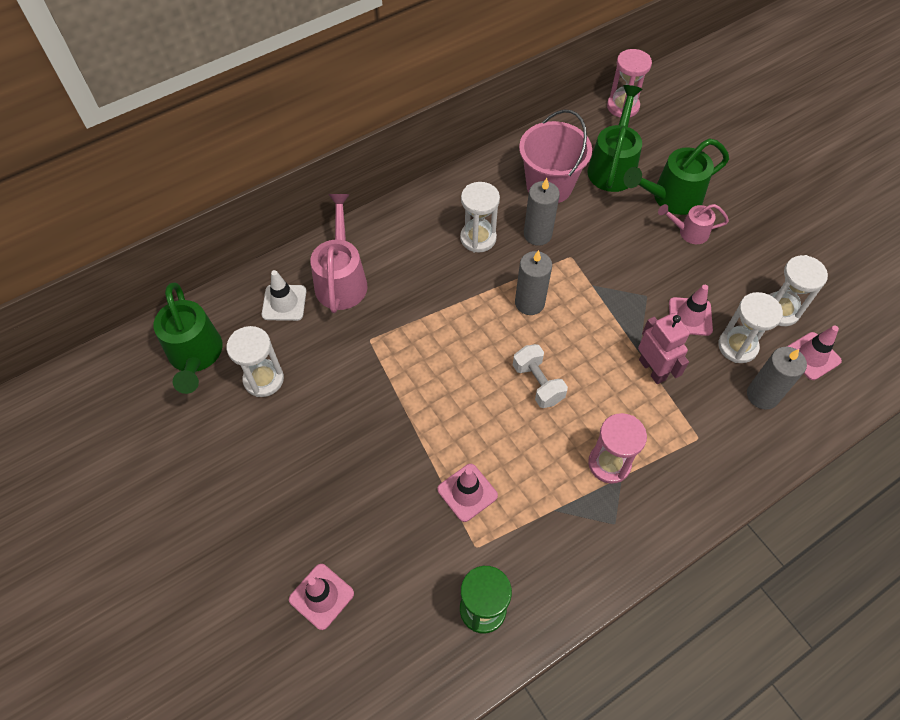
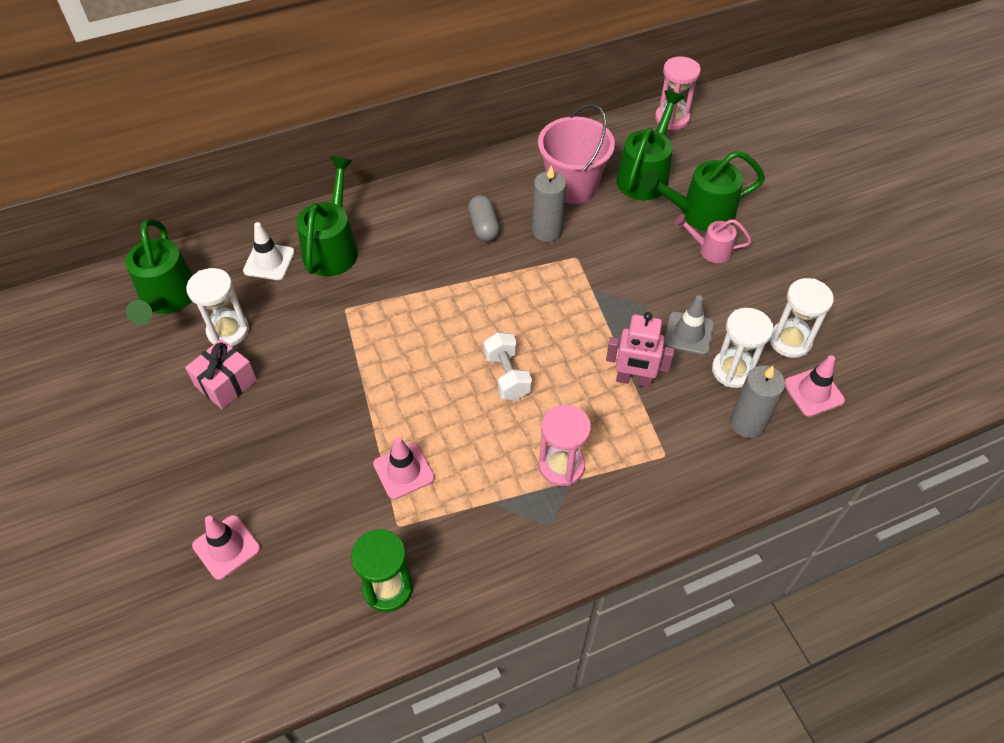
camera: 10 degrees right, 5 degrees down
pink watering can [310,194,368,313] -> green watering can [297,157,358,276]
white hourglass [460,182,500,253] -> grey capsule [468,195,500,241]
grey candle [515,250,552,315] -> none
pink robot [638,313,690,384] -> pink robot turned 120 degrees clockwise [606,312,674,388]
pink traffic cone [669,285,713,336] -> grey traffic cone [664,295,714,355]
none -> pink gift [185,339,257,409]

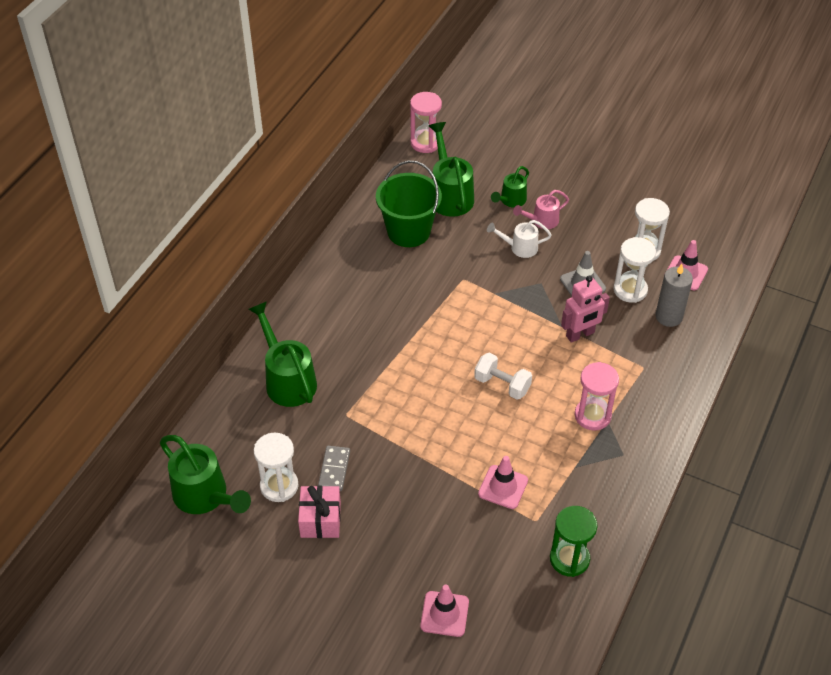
camera: 40 degrees left, 5 degrees down
white traffic cone [243,222,295,280] -> none
grey capsule [468,195,500,241] -> none
grey candle [532,166,566,242] -> none
pink bucket [538,104,615,204] -> green bucket [376,160,442,247]
green watering can [641,150,765,232] -> green watering can [491,166,529,207], size x0.58
none -> grey domino [318,446,350,491]
none -> white watering can [487,220,552,258]

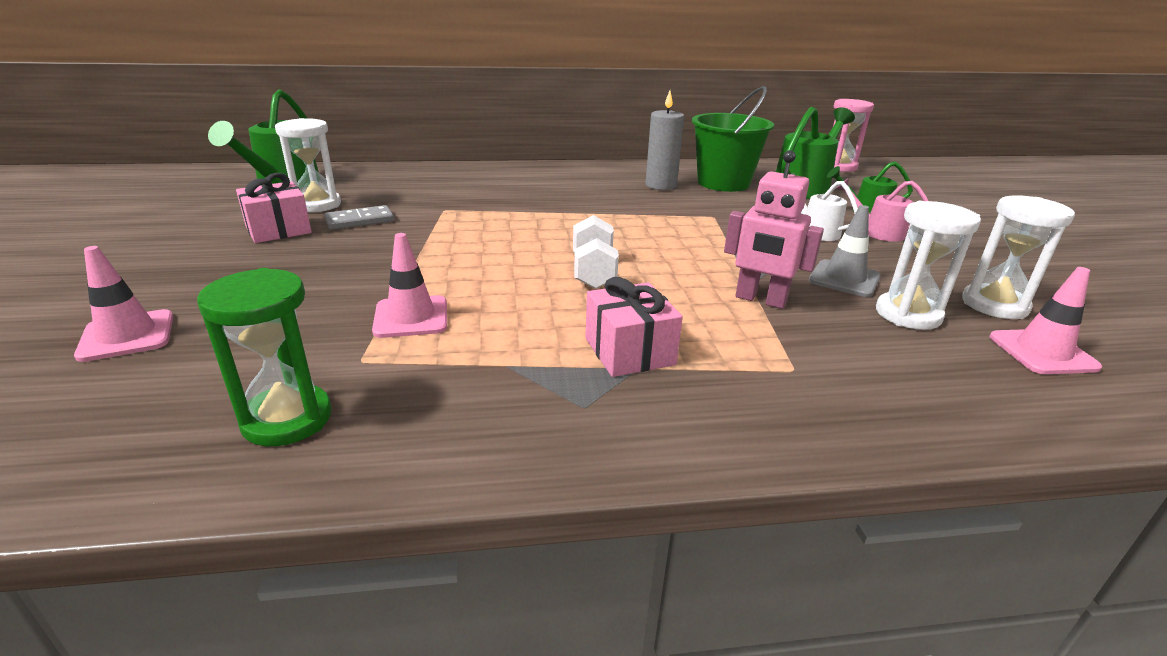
camera: 55 degrees right, 20 degrees down
green watering can [248,301,317,407] -> none
pink hourglass [575,362,619,431] -> pink gift [585,277,683,377]
grey candle [655,264,693,327] -> grey candle moved to [645,91,684,190]

